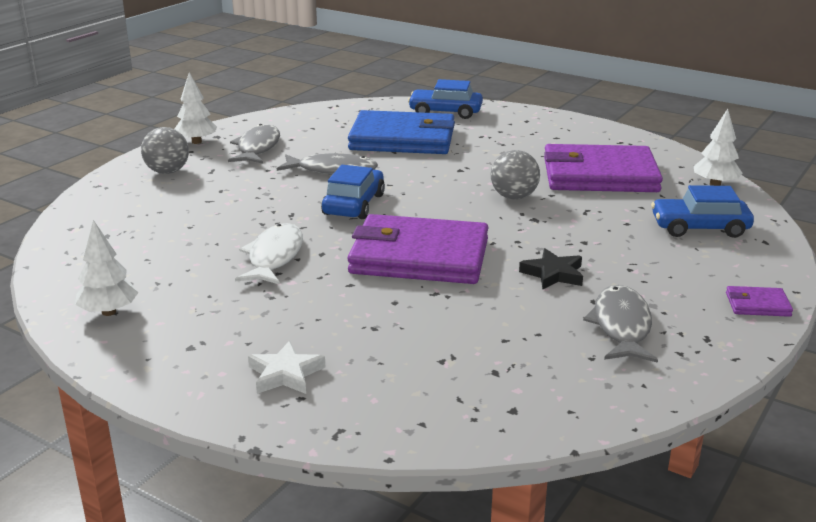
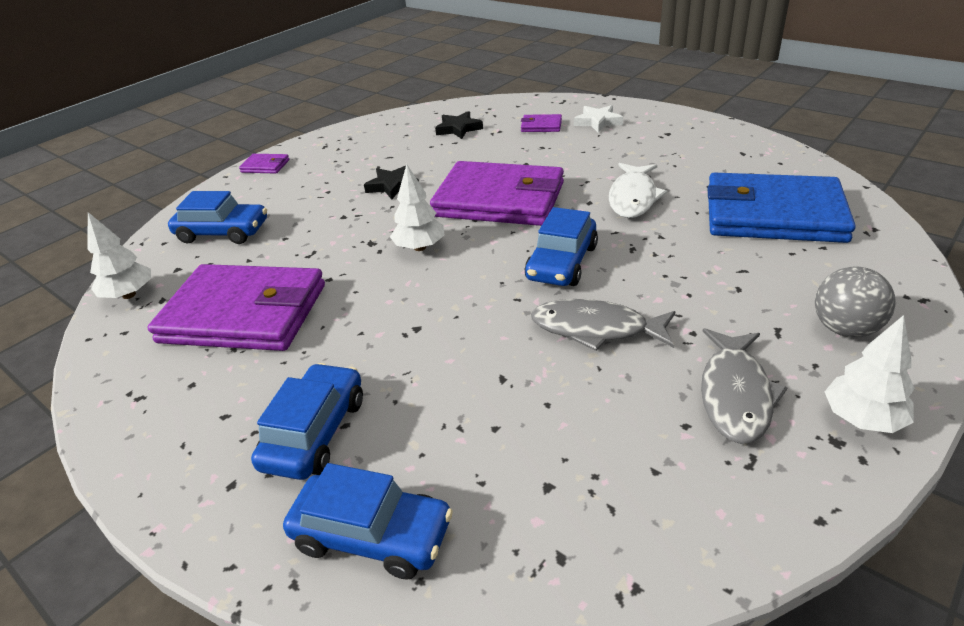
camera: 170 degrees left, 10 degrees up
white tree [75,220,139,316] -> white tree moved to [390,164,445,251]
blue wallet [348,110,455,154] -> blue wallet moved to [707,173,856,243]
grey ball [491,150,540,200] -> none
grey fish [583,285,658,363] -> none
none -> blue car [251,363,363,480]
none -> black star [435,111,483,139]
none -> purple wallet [521,114,562,132]

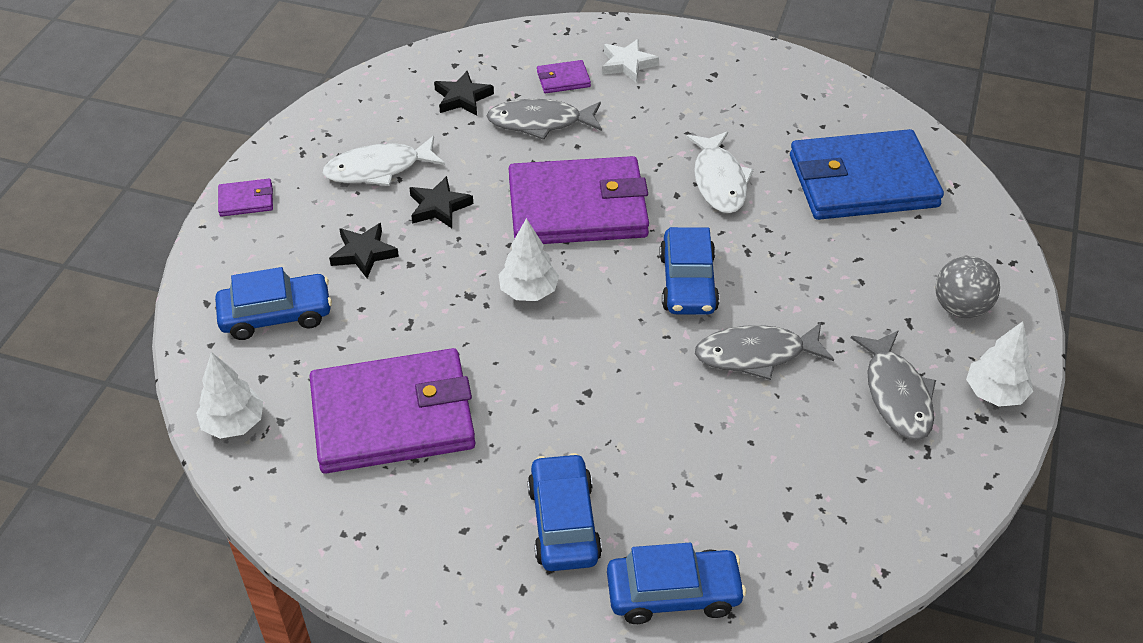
camera: 25 degrees left, 10 degrees up
none -> white fish [323,136,445,186]
none -> black star [329,223,399,278]
none -> grey fish [487,99,602,140]

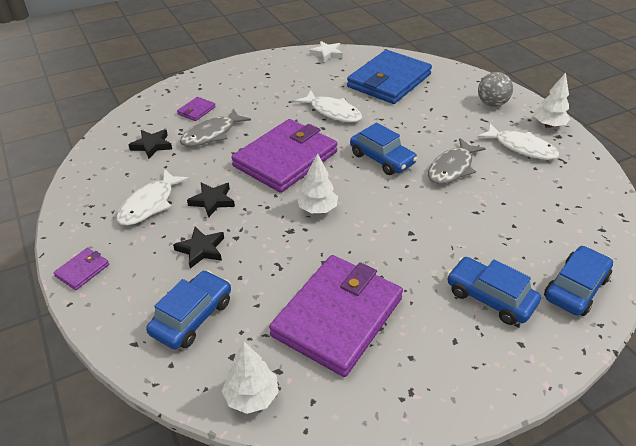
camera: 45 degrees left, 5 degrees down
white star [602,39,659,83] -> white star moved to [309,41,343,63]
grey fish [851,330,936,440] -> white fish [477,123,559,160]

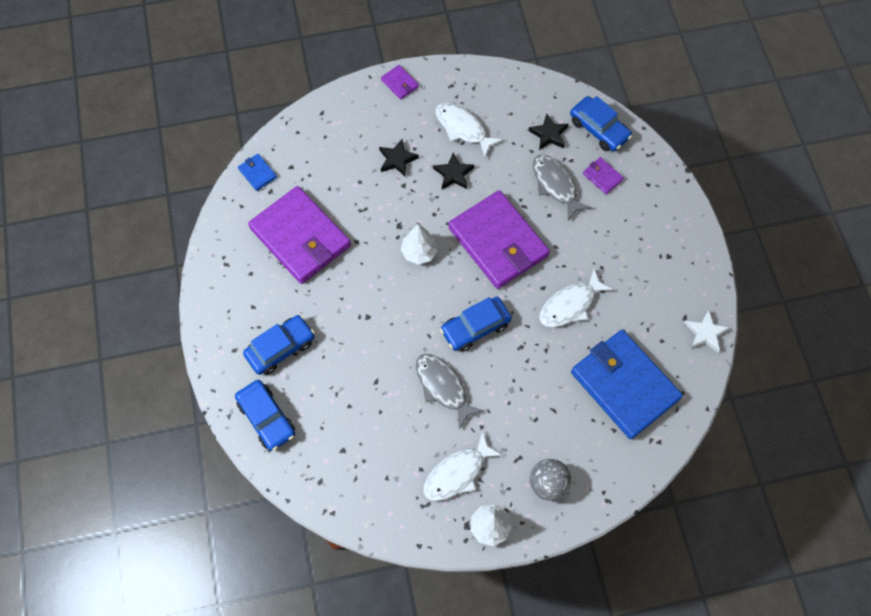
camera: 105 degrees right, 25 degrees up
blue car [146,270,231,349] -> blue car moved to [570,96,632,151]
white tree [222,342,278,414] -> blue wallet [238,154,277,191]

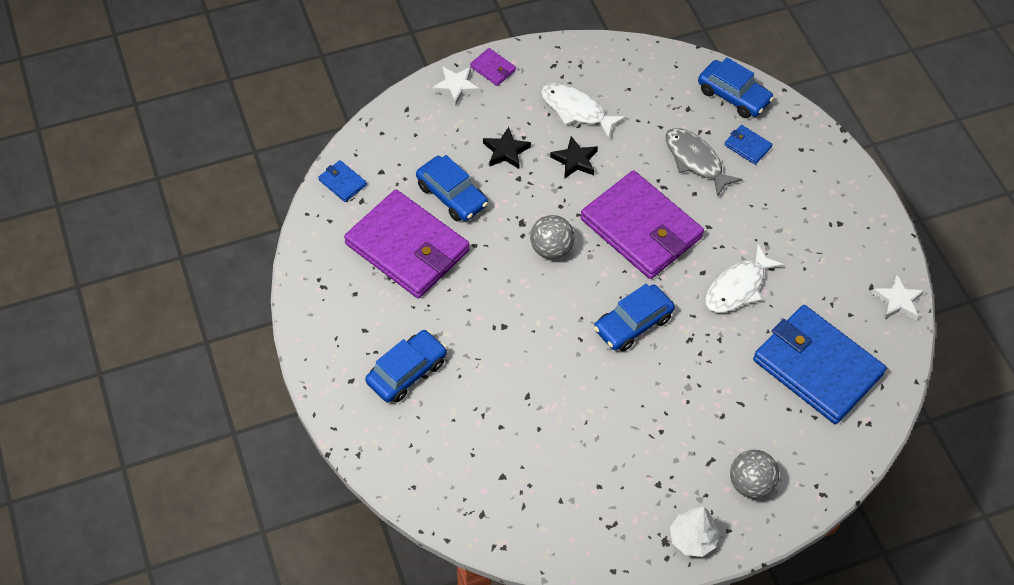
camera: 10 degrees left, 10 degrees down
blue car [235,380,295,451] -> blue car moved to [416,155,488,221]
white tree [401,224,438,265] -> grey ball [530,215,575,259]
grey fish [416,354,484,429] -> none
white fish [423,431,503,501] -> none
black star [528,114,569,150] -> none
purple wallet [583,157,624,194] -> blue wallet [724,125,773,165]
none -> white star [432,66,479,106]

